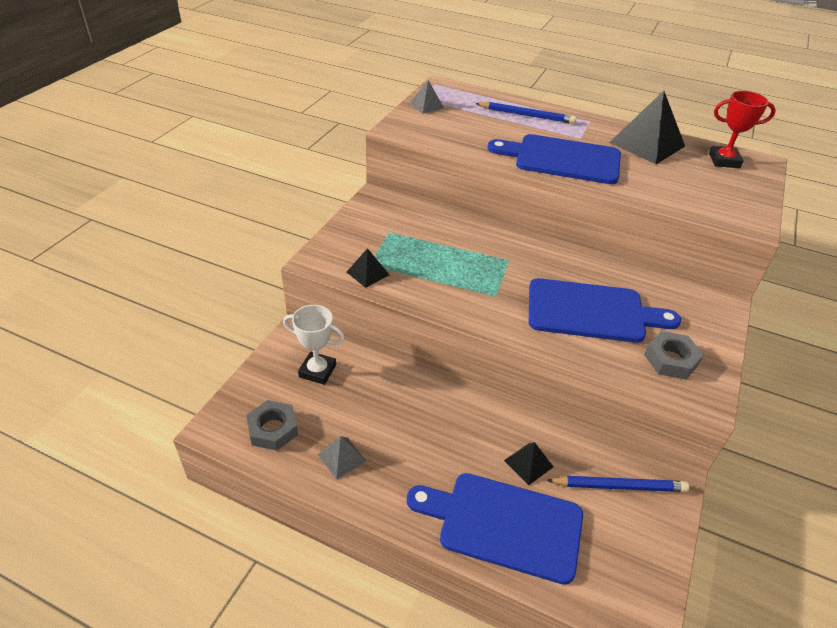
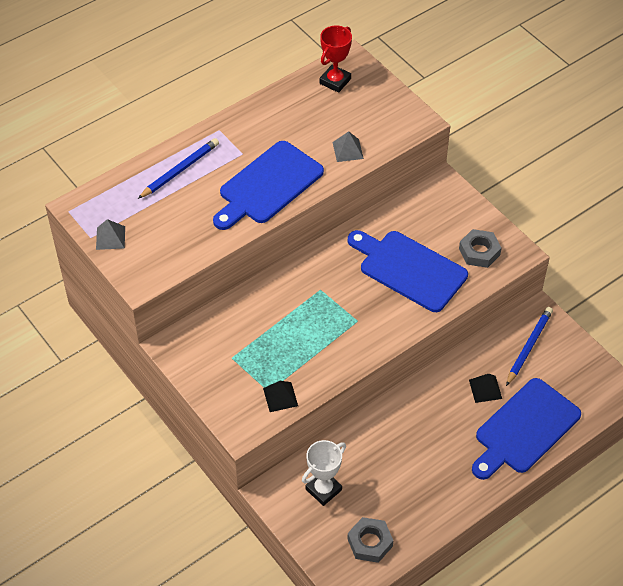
camera: 60 degrees left, 10 degrees up
grey pyramid [318,436,367,480] -> grey pyramid moved to [333,131,364,162]
blue cutting board [529,278,681,343] -> blue cutting board turned 90 degrees counterclockwise [348,230,468,312]
black pyramid [609,91,685,164] -> none

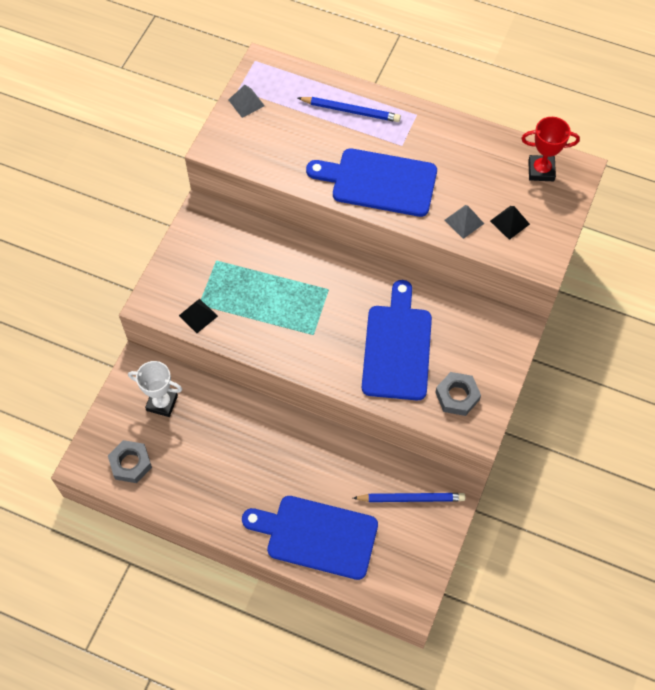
camera: 60 degrees right, 10 degrees up
black pyramid [469,374,502,403] -> black pyramid moved to [490,206,530,240]

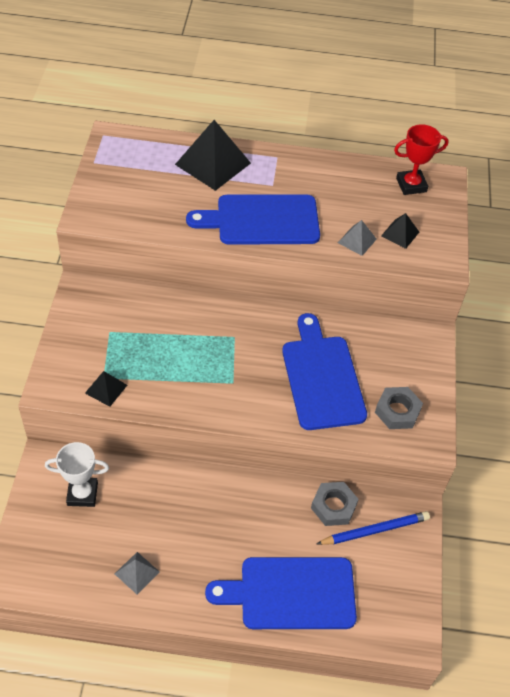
camera: 20 degrees left, 10 degrees down
grey nut [108,440,152,483] -> grey nut moved to [311,482,359,526]
grey pyramid [228,85,265,118] -> grey pyramid moved to [115,552,160,594]
blue pencil [298,97,401,122] -> black pyramid [175,120,251,191]

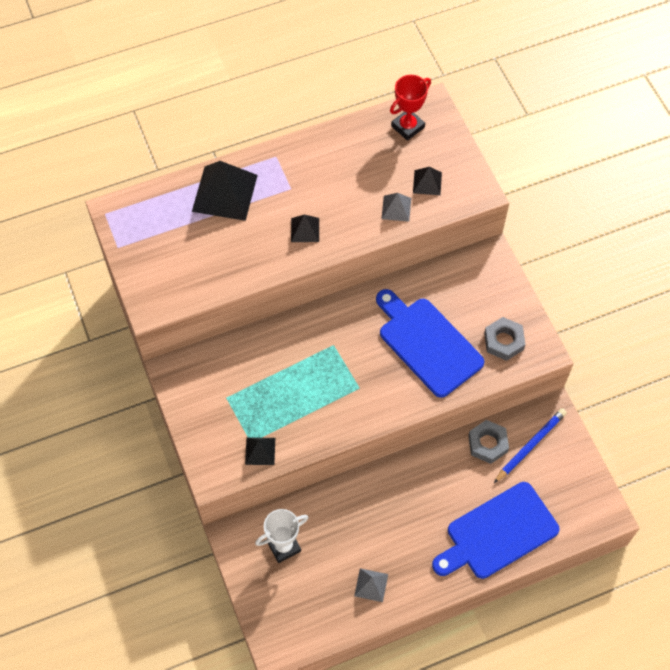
camera: 25 degrees left, 10 degrees up
blue cutting board [186,194,320,245] -> black pyramid [291,215,319,242]

